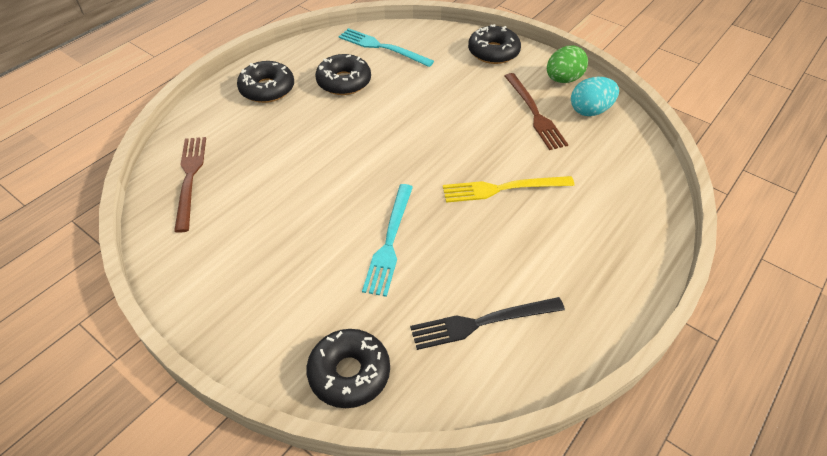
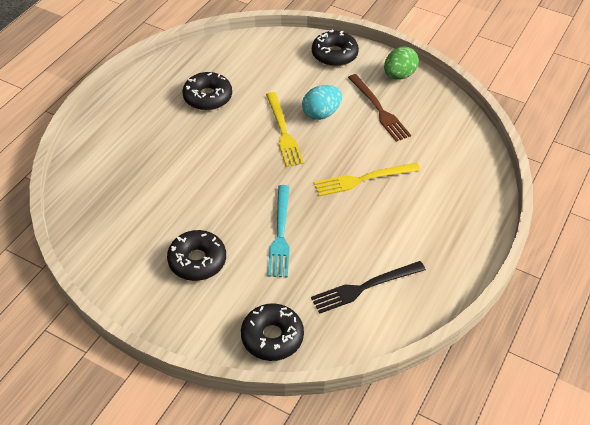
camera: 10 degrees left, 0 degrees up
brown fork [174,137,206,233] -> none
black donut [237,61,294,103] -> black donut moved to [167,230,226,281]
turquoise fork [338,28,434,67] -> none
turquoise egg [571,77,619,116] -> turquoise egg moved to [302,85,342,120]
none -> yellow fork [266,92,304,167]

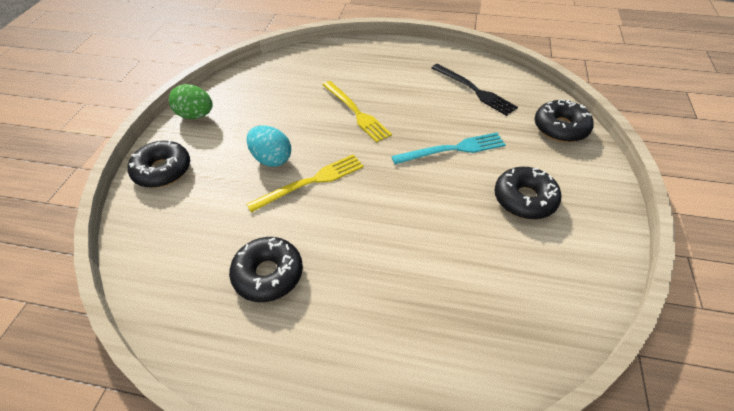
camera: 105 degrees left, 0 degrees up
brown fork [348,74,411,142] -> none

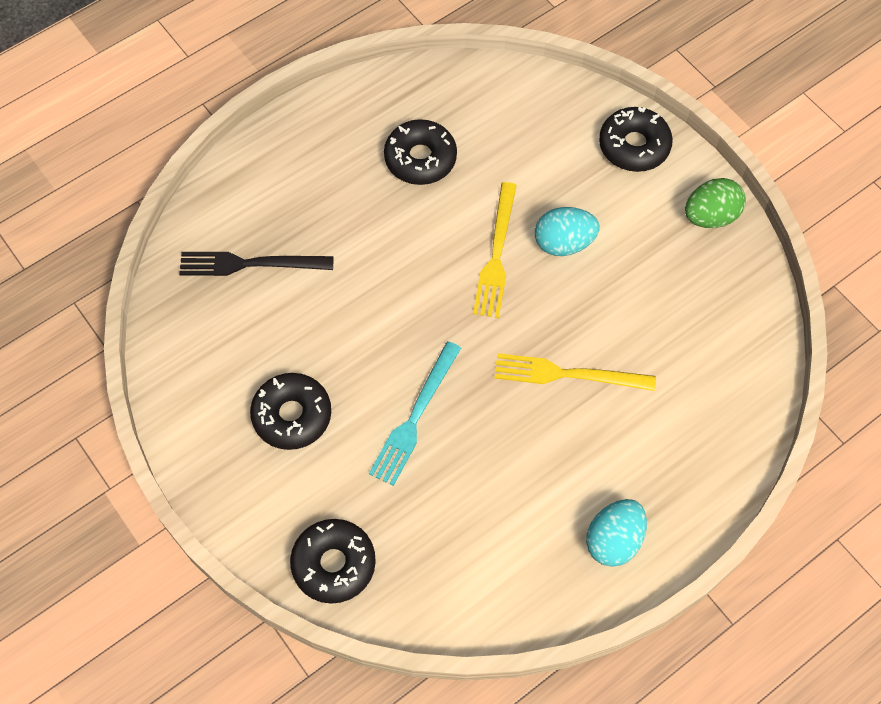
camera: 130 degrees right, 15 degrees up
black fork [431,64,518,116] -> black fork moved to [179,252,334,276]
none -> turquoise egg [586,499,647,567]

